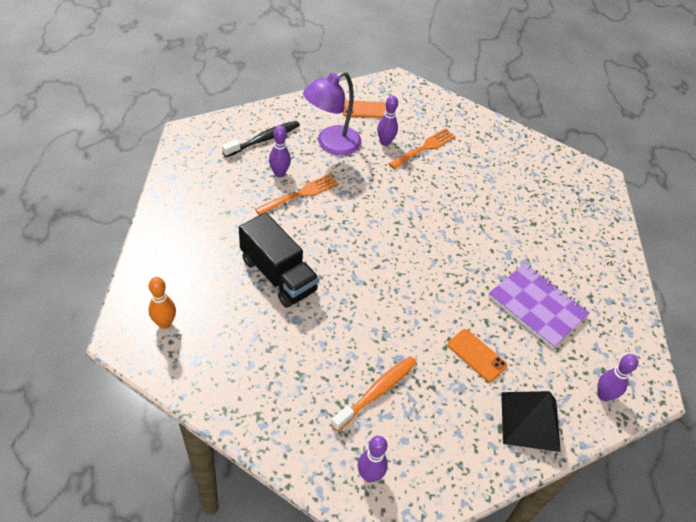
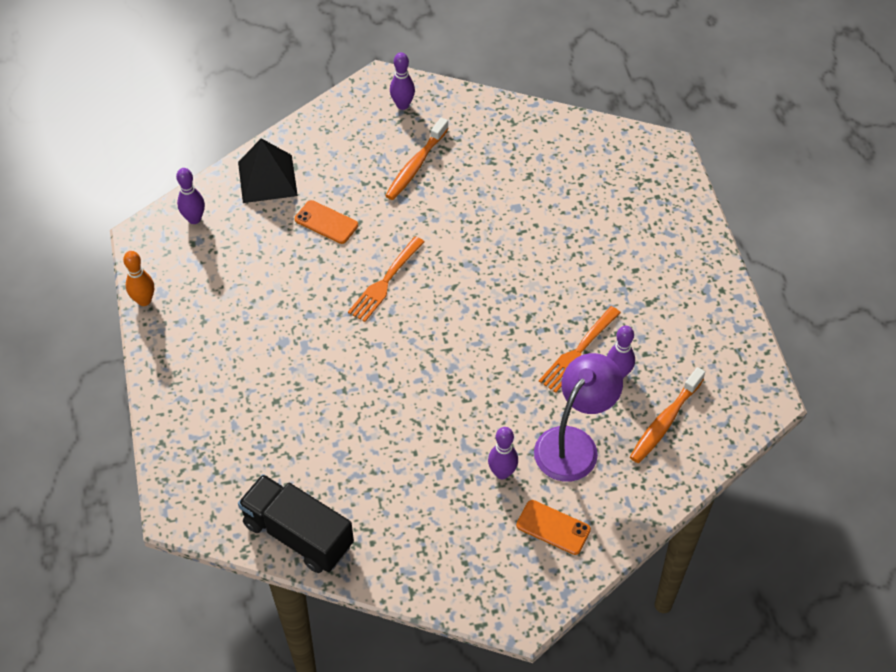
camera: 170 degrees right, 5 degrees up
orange bowling pin [149,277,176,329] -> orange bowling pin moved to [123,251,154,306]
black toothbrush [222,121,300,157] -> orange toothbrush [630,367,705,463]
black truck [239,212,319,308] -> black truck moved to [238,474,354,573]
orange phone [343,100,386,118] -> orange phone turned 45 degrees clockwise [516,500,591,555]
orange fork [388,129,456,169] -> orange fork moved to [348,236,424,322]
purple notebook [488,263,590,349] -> none

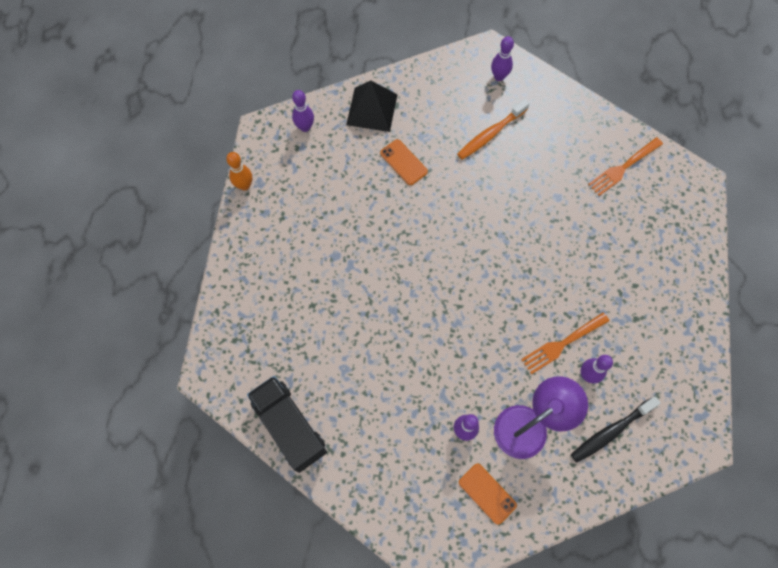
camera: 20 degrees right, 15 degrees up
orange fork [348,236,424,322] -> orange fork moved to [588,137,663,196]
orange toothbrush [630,367,705,463] -> black toothbrush [571,396,661,463]

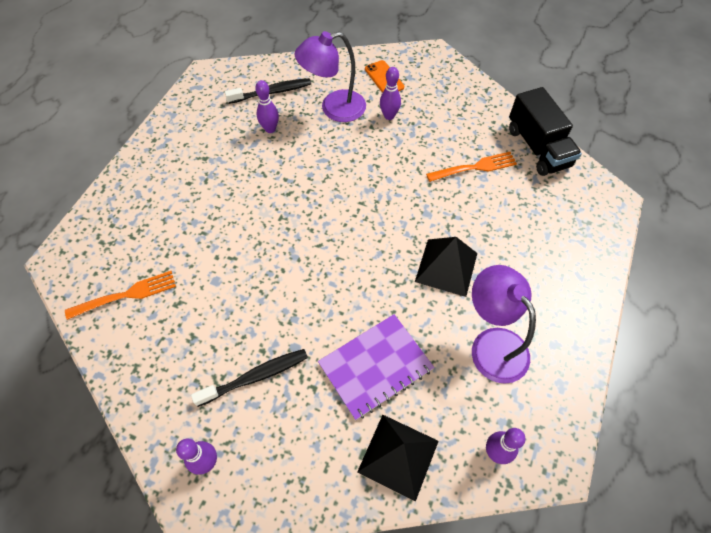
camera: 165 degrees left, 10 degrees down
orange bowling pin [226,152,252,191] -> none
orange phone [380,139,428,185] -> purple notebook [318,314,434,420]
orange toothbrush [457,99,530,160] -> black toothbrush [191,349,308,407]
orange fork [521,313,609,374] -> orange fork moved to [426,152,517,182]
none -> black pyramid [415,237,477,297]
none -> purple lamp [472,265,536,384]

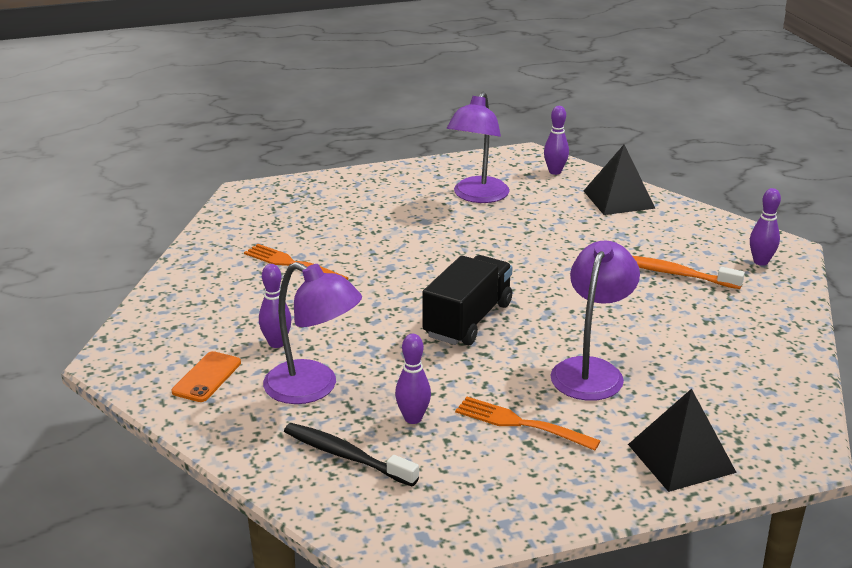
camera: 130 degrees left, 30 degrees down
orange fork [65,271,176,320] -> orange fork moved to [455,397,600,451]
black toothbrush [191,349,308,407] -> orange toothbrush [633,256,745,289]
purple notebook [318,314,434,420] -> none
black pyramid [415,237,477,297] -> black pyramid moved to [628,389,737,492]
black truck [509,87,582,176] -> black truck moved to [422,255,513,345]
none -> purple lamp [551,241,640,401]

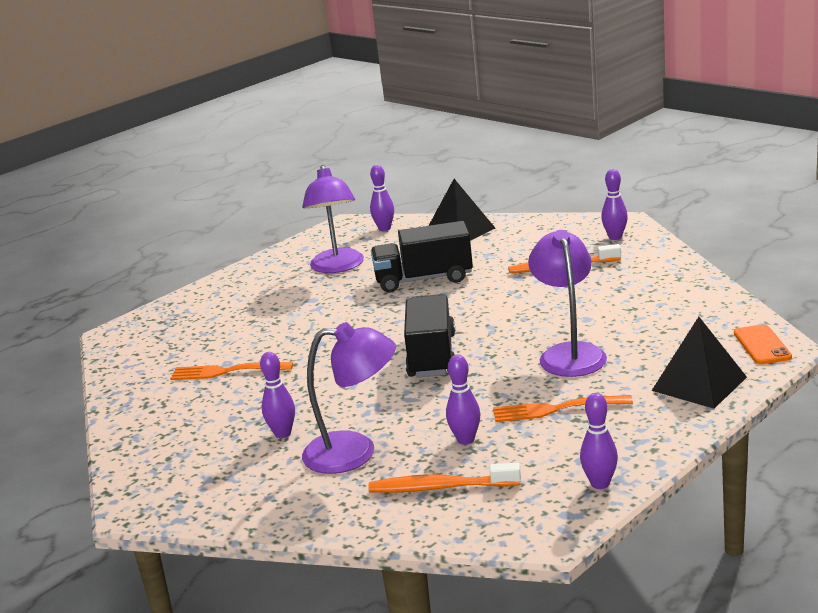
camera: 25 degrees left, 5 degrees down
orange phone [172,351,241,402] -> orange phone moved to [734,324,792,364]
black toothbrush [284,423,419,486] -> orange toothbrush [368,463,521,493]
none -> black truck [371,221,473,293]
none -> purple bowling pin [580,393,618,489]

